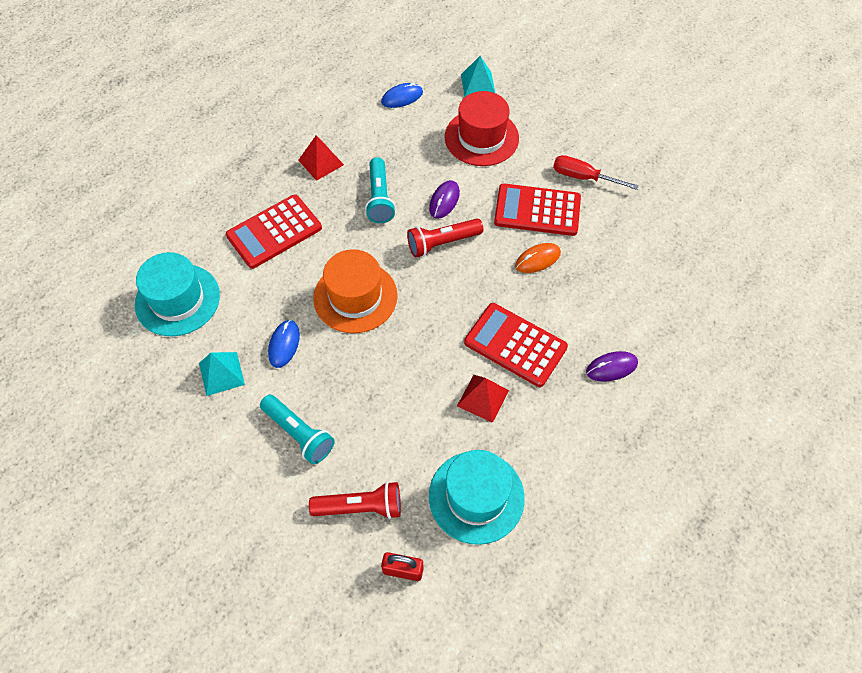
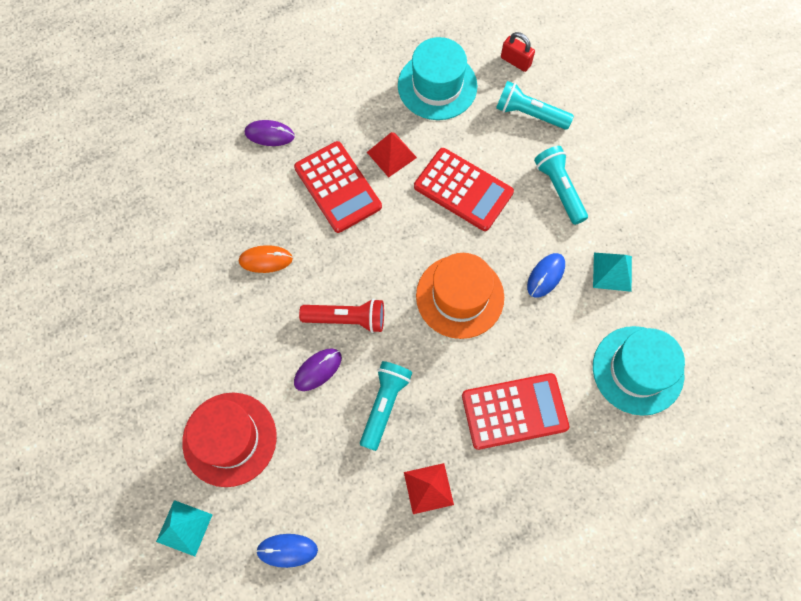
camera: 155 degrees left, 10 degrees up
red flashlight [309,481,401,519] -> turquoise flashlight [496,81,574,130]
red calculator [494,183,581,236] -> red calculator moved to [414,148,514,231]
red screwdriver [553,155,639,190] -> none

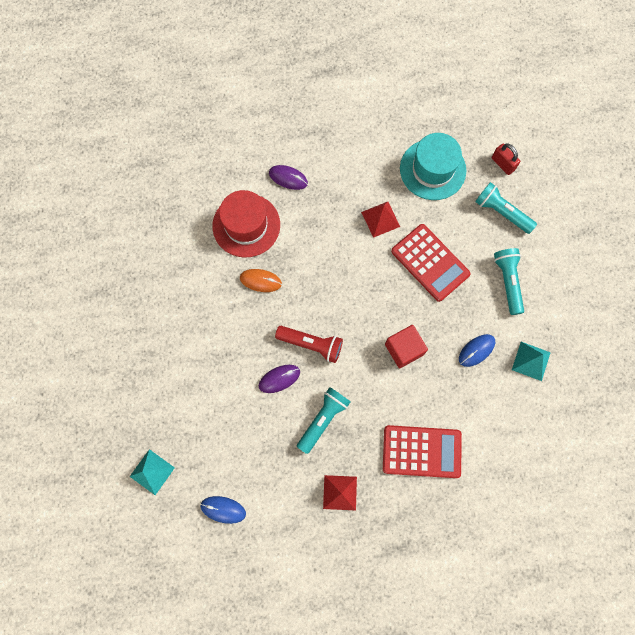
camera: 15 degrees right, 5 degrees up
red hat [182,393,277,487] -> red hat moved to [212,190,280,257]
red calculator [294,141,382,233] -> none
orange hat [416,253,504,339] -> red cube [385,325,428,368]
turquoise hat [593,326,685,416] -> none

